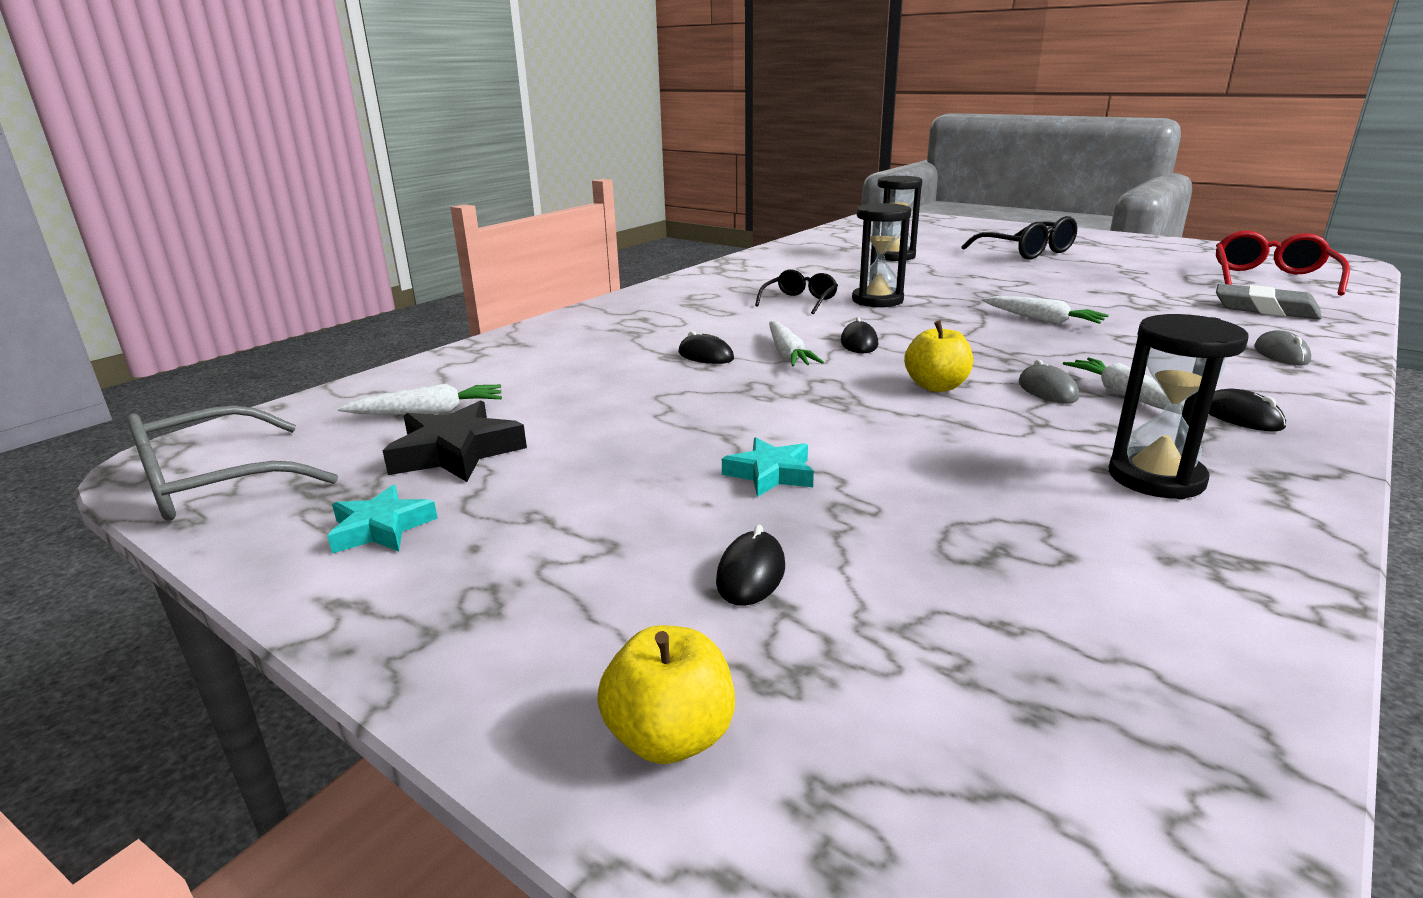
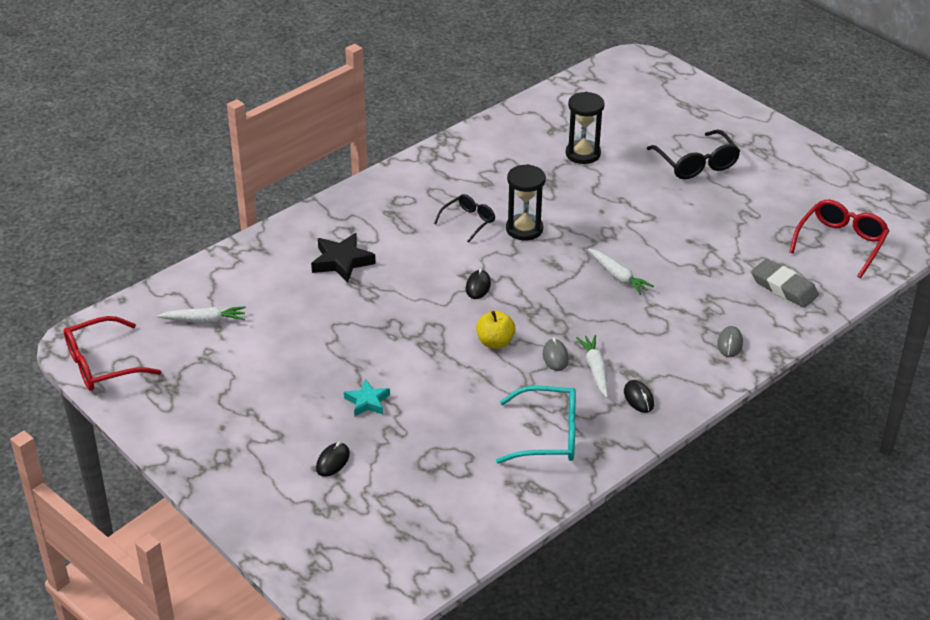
camera: 10 degrees right, 15 degrees up
grey glasses [127,405,338,521] -> red glasses [64,316,162,390]
turquoise star [328,485,438,554] -> none
black star [383,400,527,482] -> black star moved to [311,233,376,283]
yellow apple [597,625,735,764] -> none
black mouse [678,331,734,364] -> none
white carrot [769,321,824,367] -> none
black hourglass [1108,314,1249,500] -> turquoise glasses [496,386,576,464]

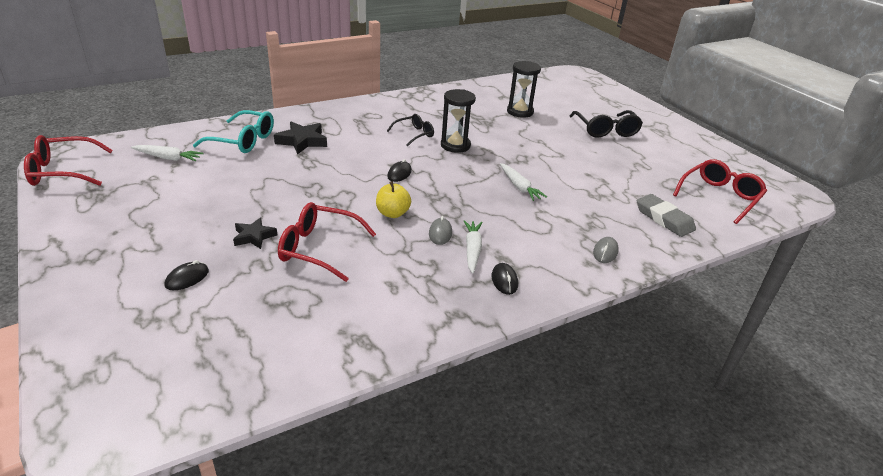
camera: 10 degrees right, 5 degrees down
turquoise star [344,379,390,417] -> black star [233,218,277,249]
turquoise glasses [496,386,576,464] -> turquoise glasses moved to [193,110,274,153]
none -> red glasses [278,202,376,282]

